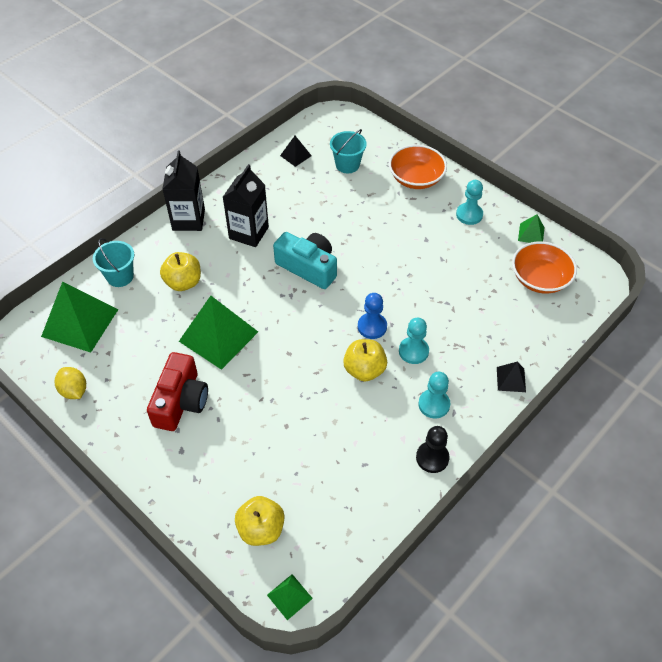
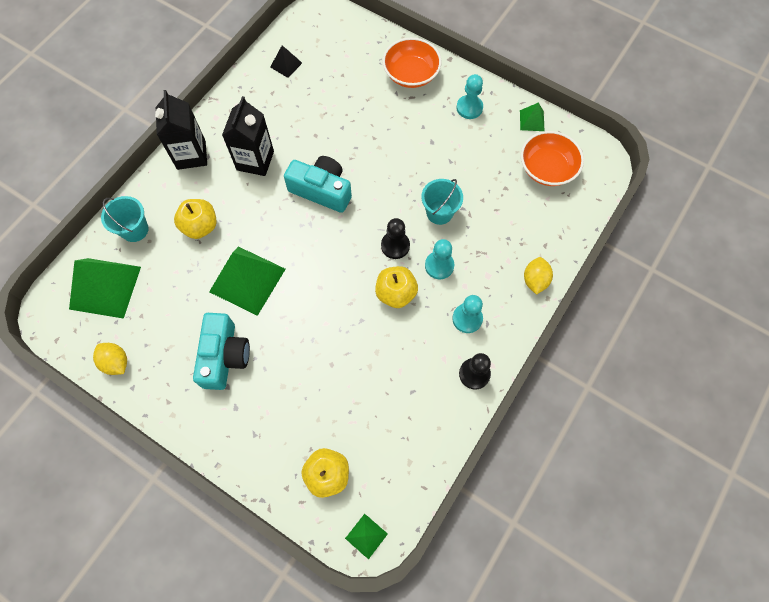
camera: 10 degrees left, 15 degrees up
red camera [147,352,208,431] -> turquoise camera [193,313,250,390]
turquoise bucket [330,129,367,173] -> turquoise bucket moved to [421,179,463,225]
blue pawn [358,293,387,339] -> black pawn [381,218,410,259]
black pyramid [497,362,526,392] -> yellow lemon [524,257,553,295]

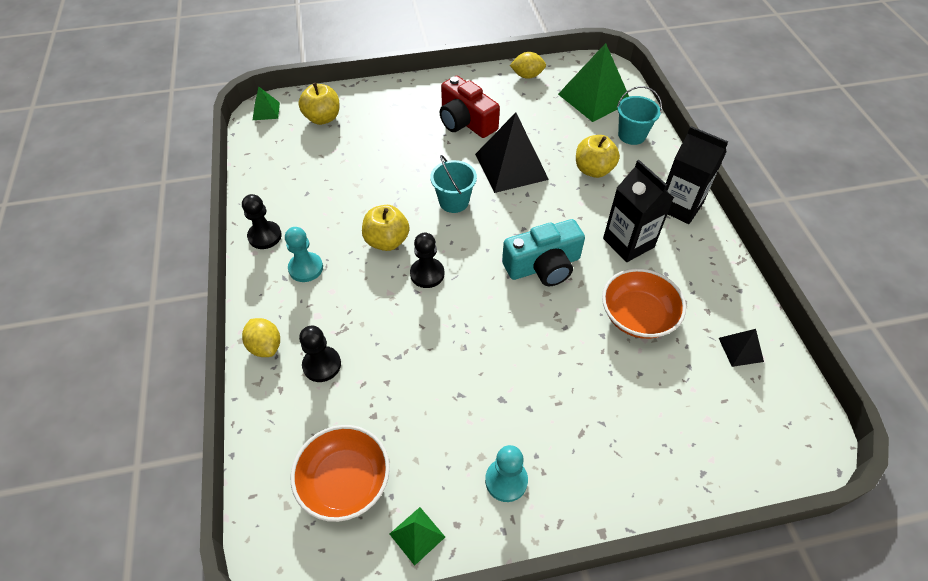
camera: 135 degrees right, 15 degrees down
turquoise camera [193,313,250,390] -> red camera [440,76,500,138]
green pyramid [209,247,286,316] -> black pyramid [475,112,549,193]
orange bowl [383,38,442,88] -> orange bowl moved to [602,268,686,339]
turquoise bucket [421,179,463,225] -> turquoise bucket moved to [430,155,477,213]
turquoise pawn [425,239,454,279] -> none
none -> black pawn [299,326,341,382]

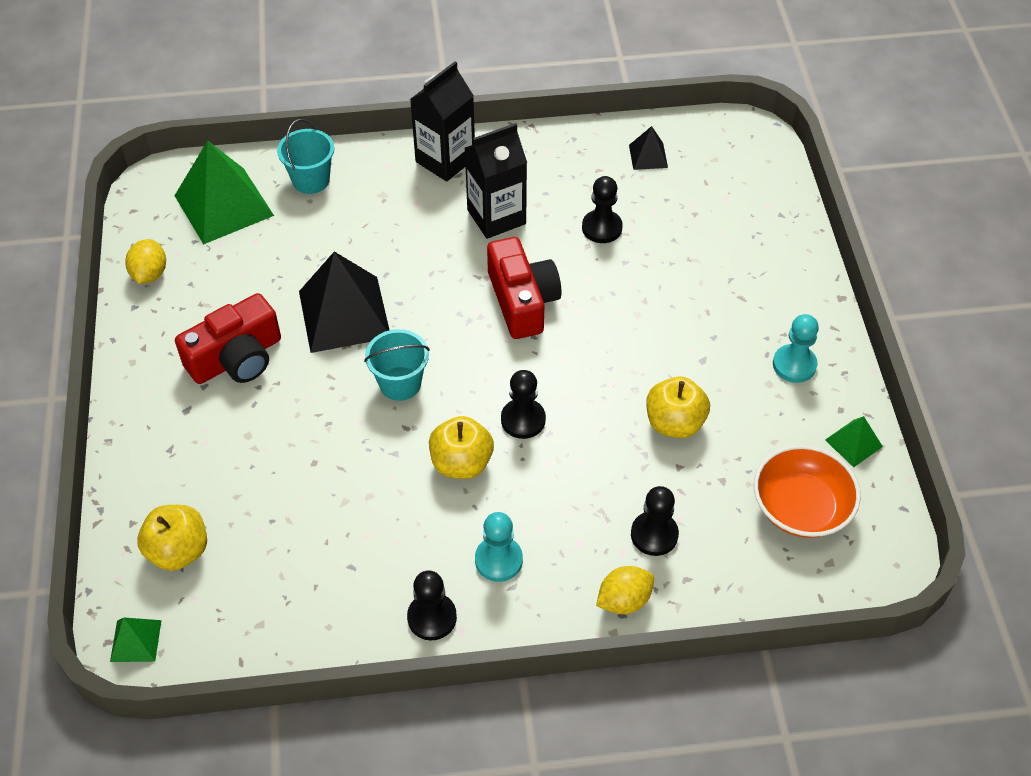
camera: 85 degrees left, 0 degrees up
turquoise camera [502,219,585,286] -> red camera [487,237,562,339]
yellow apple [576,135,620,178] -> yellow apple moved to [646,377,710,438]
orange bowl [602,268,686,339] -> black pawn [582,176,623,243]

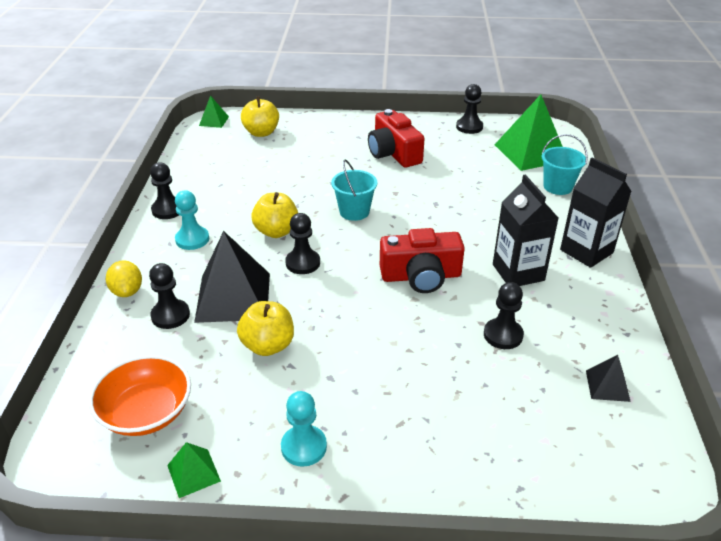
camera: 100 degrees right, 15 degrees down
yellow lemon [125,239,166,284] -> black pawn [456,84,483,134]
black pyramid [299,251,389,353] -> black pyramid moved to [194,231,270,323]

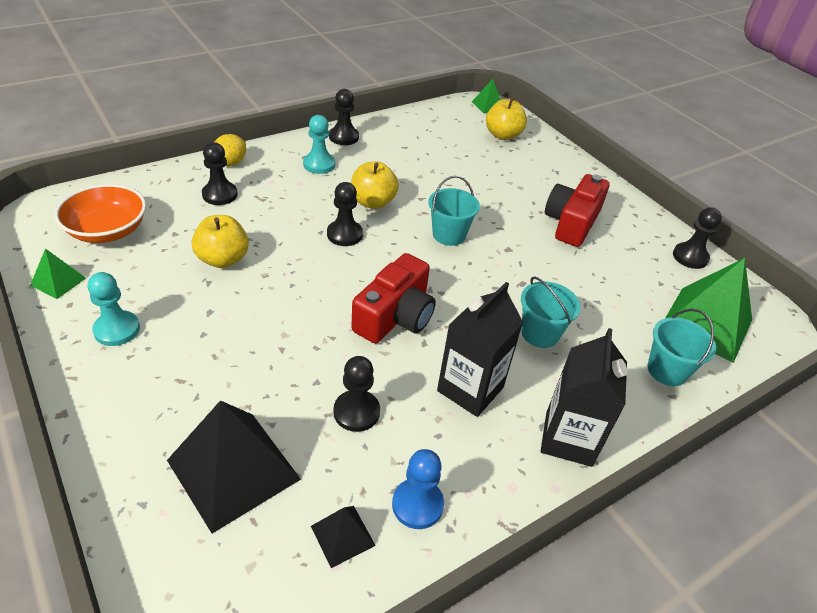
camera: 50 degrees right, 5 degrees up
black pyramid [194,231,270,323] -> black pyramid moved to [167,400,301,533]
red camera [380,228,465,293] -> red camera turned 105 degrees counterclockwise [351,253,436,344]
none -> blue pawn [392,449,444,529]
none -> turquoise bucket [521,276,581,348]

